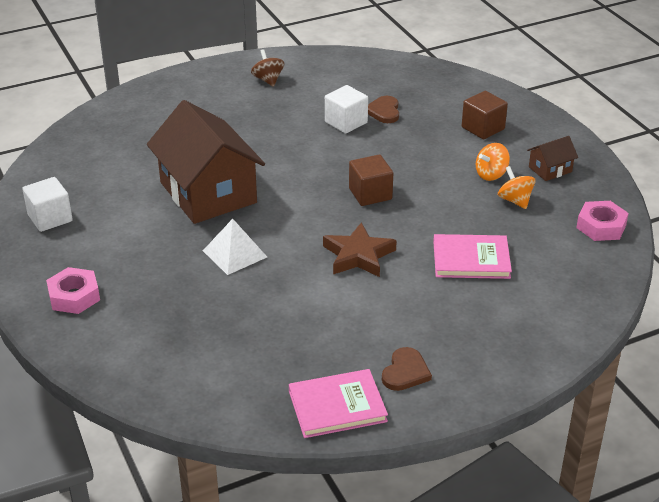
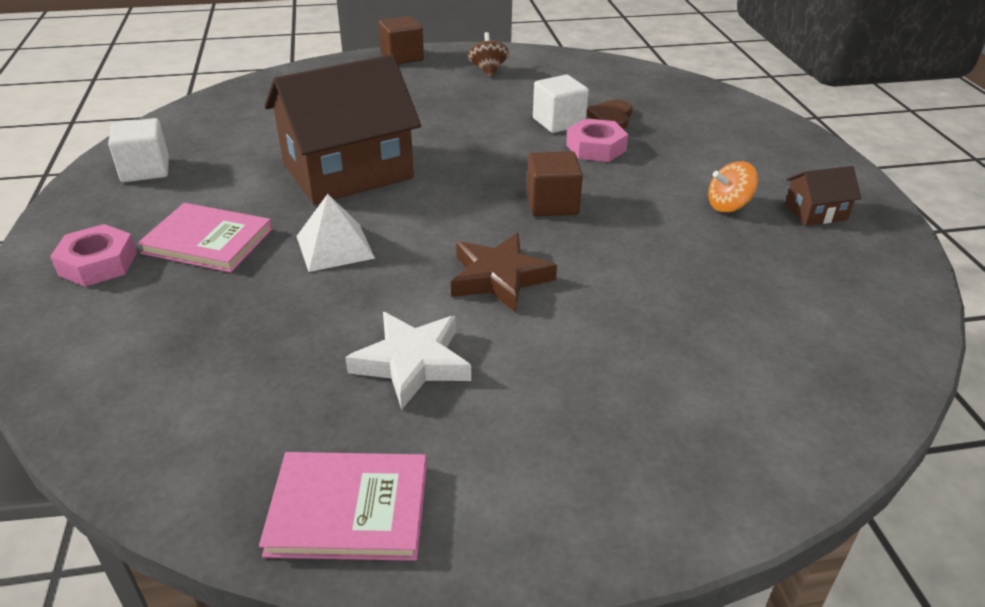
camera: 15 degrees right, 0 degrees up
brown house [147,100,265,224] -> brown house turned 75 degrees clockwise [264,54,421,204]
brown heart [382,347,432,391] -> none
pink book [433,234,512,279] -> pink book moved to [137,203,272,273]
brown cube [462,91,508,140] -> brown cube moved to [379,16,424,64]
orange spinning top [498,166,535,209] -> none
pink nut [576,201,629,241] -> pink nut moved to [566,118,628,162]
none -> white star [345,312,471,410]

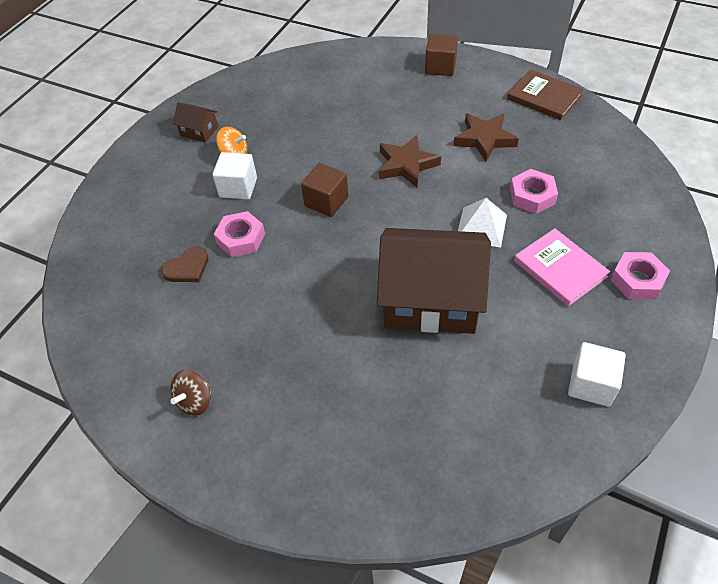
camera: 140 degrees left, 15 degrees up
pink book [259,452,427,561] -> brown book [507,69,584,120]
white star [345,312,471,410] -> brown star [453,113,519,162]
brown cube [379,16,424,64] -> brown cube moved to [425,34,458,76]
white cube [533,75,589,133] -> white cube moved to [212,152,257,200]
none -> pink nut [510,169,558,214]

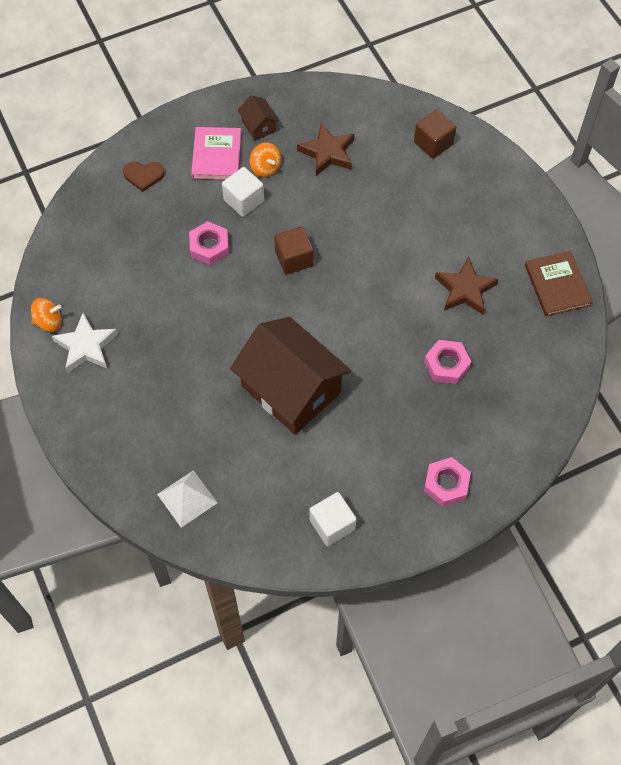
camera: 35 degrees right, 10 degrees up
brown heart [161,246,208,282] -> brown heart moved to [123,162,165,192]
brown spinning top [170,369,211,416] -> white star [52,313,118,373]
brown star [379,135,441,188] -> brown star moved to [297,123,355,176]
brown cube [425,34,458,76] -> brown cube moved to [414,110,456,159]
white pyramid [458,198,507,248] -> white pyramid moved to [157,470,217,528]
pink book [514,228,610,306] -> pink book moved to [191,127,241,180]
none -> orange spinning top [31,298,62,332]

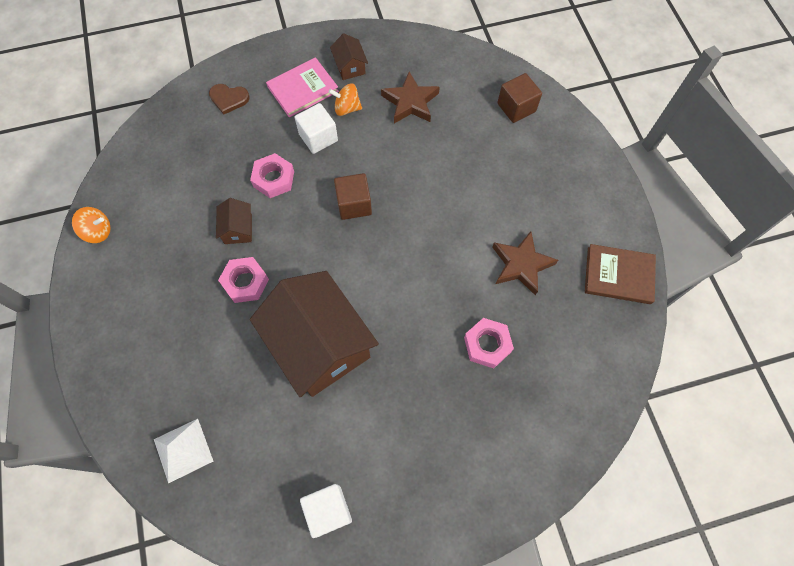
camera: 10 degrees right, 5 degrees up
white star [52,313,118,373] -> none
pink book [191,127,241,180] -> pink book turned 45 degrees clockwise [266,57,339,118]
orange spinning top [250,143,281,177] -> orange spinning top turned 120 degrees clockwise [329,83,362,116]
pink nut [424,457,471,507] -> pink nut moved to [218,257,269,303]
brown book [525,251,593,317] -> brown book turned 75 degrees counterclockwise [585,244,656,304]
none -> brown house [216,198,252,244]

